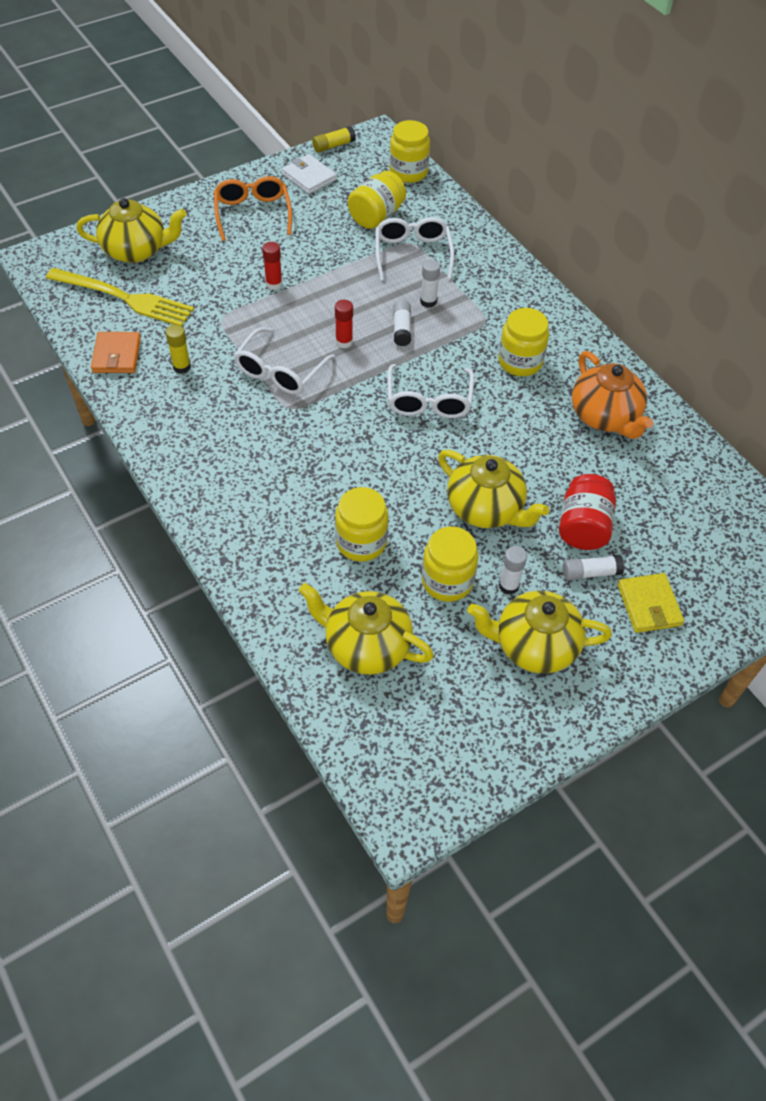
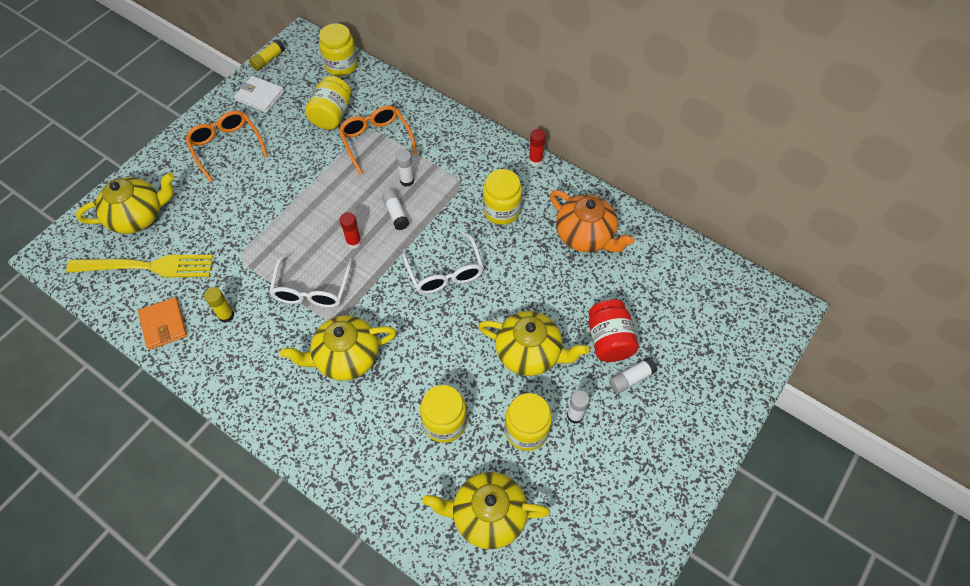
camera: 20 degrees left, 5 degrees up
red glue stick [262,242,282,290] -> red glue stick moved to [529,129,546,166]
white glasses [375,217,454,281] -> orange glasses [339,106,417,175]
yellow teapot [467,591,612,674] -> yellow teapot moved to [280,315,396,381]
yellow wallet [618,573,684,633] -> none

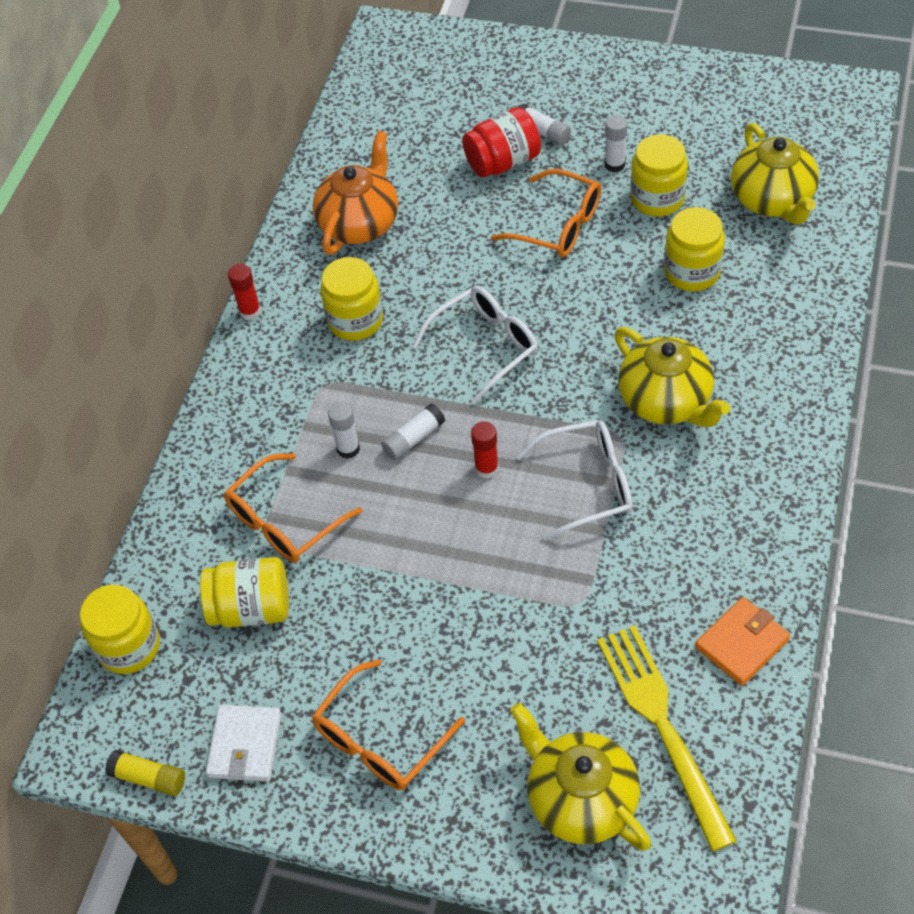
camera: 105 degrees left, 5 degrees down
yellow glue stick [204,287,234,323] -> none
yellow teapot [478,311,589,376] -> orange glasses [491,169,601,257]

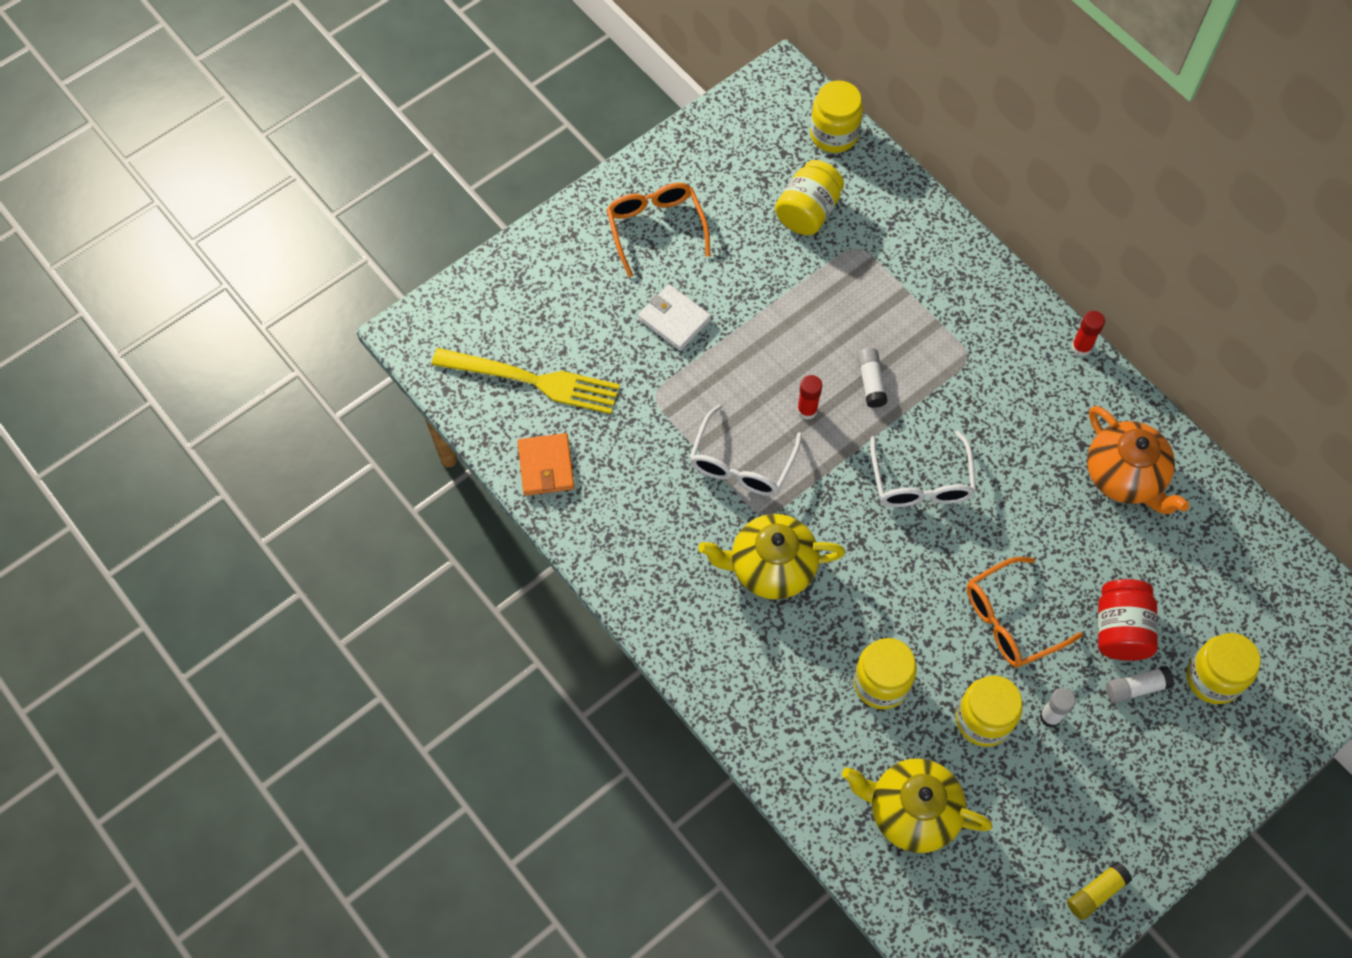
camera: 120 degrees right, 10 degrees up
yellow glue stick [105,750,185,796] -> yellow glue stick moved to [1067,862,1132,920]
white wallet [206,704,281,782] -> white wallet moved to [638,284,711,351]
orange glasses [224,453,362,563] -> none
yellow jar [320,257,383,341] -> yellow jar moved to [1186,633,1260,704]
white glue stick [328,402,360,459] -> none
yellow teapot [510,703,651,851] -> none

